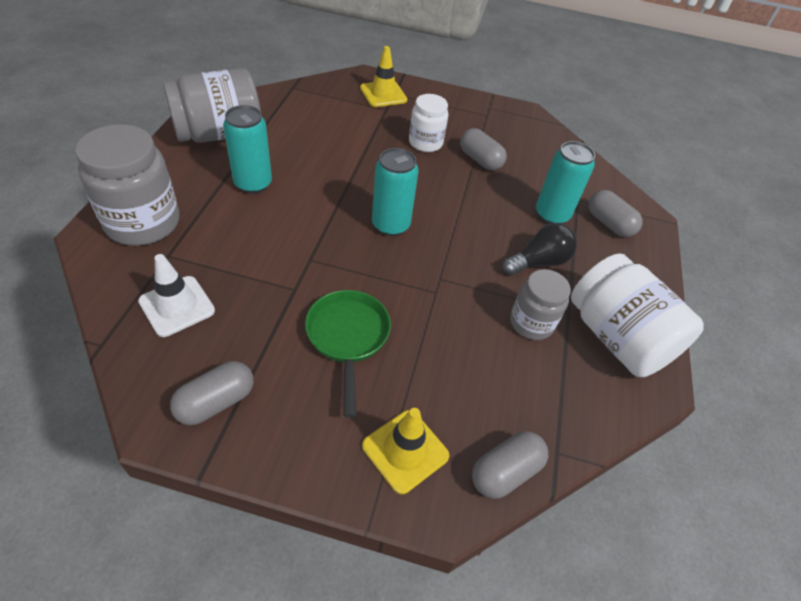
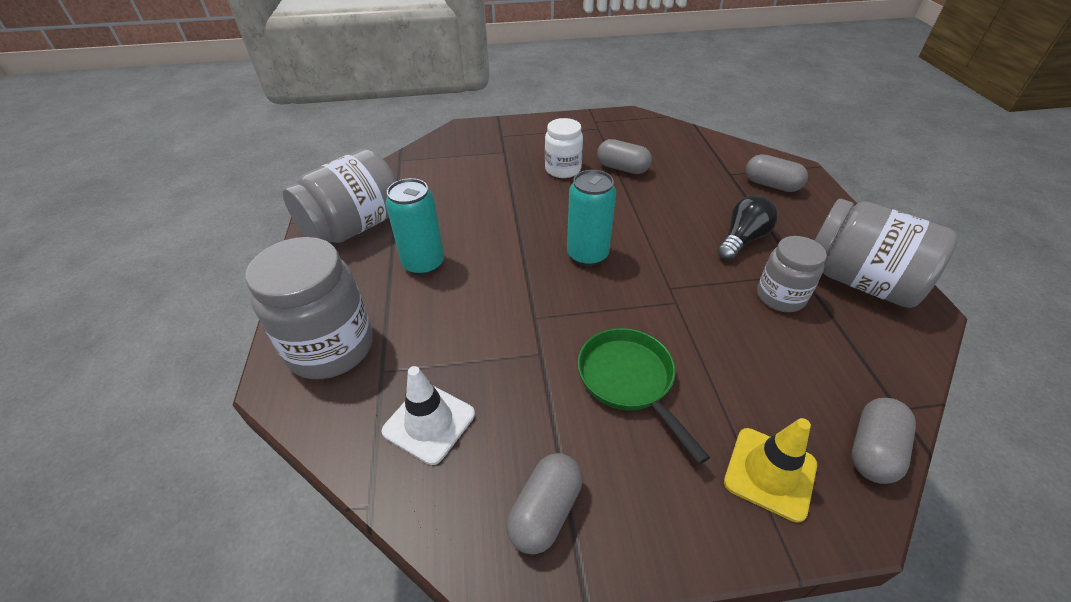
camera: 15 degrees left, 5 degrees down
yellow traffic cone [360,46,407,107] -> none
turquoise can [536,141,595,224] -> none
white jar [571,253,704,377] -> grey jar [815,199,958,308]

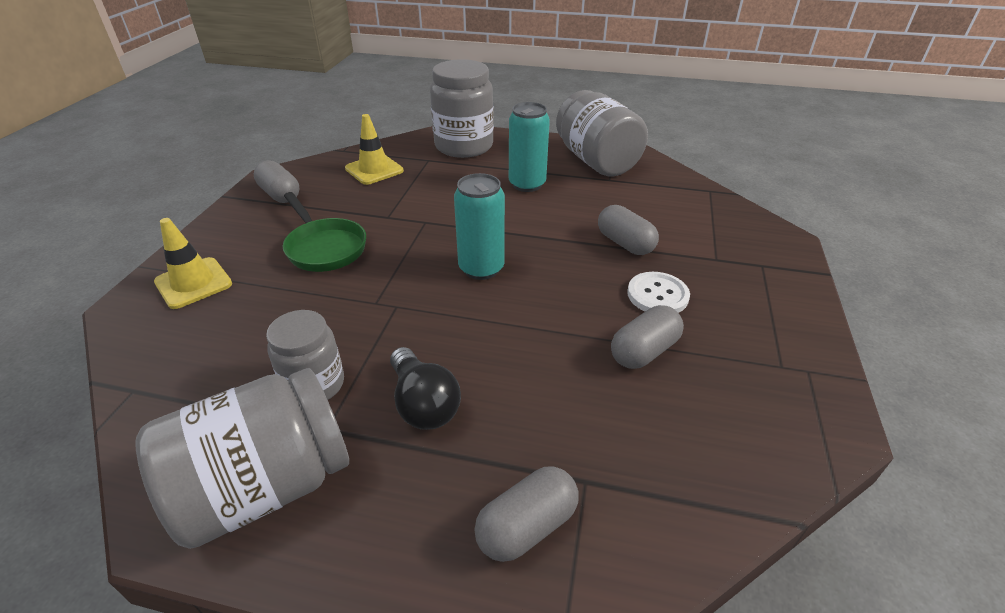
camera: 110 degrees right, 5 degrees down
white traffic cone [381,366,475,465] -> yellow traffic cone [345,114,404,185]
white jar [545,118,583,178] -> white button [627,272,690,313]
green pan [578,328,710,464] -> green pan turned 60 degrees clockwise [283,192,366,272]
grey capsule [852,398,916,484] -> grey capsule moved to [598,205,659,255]

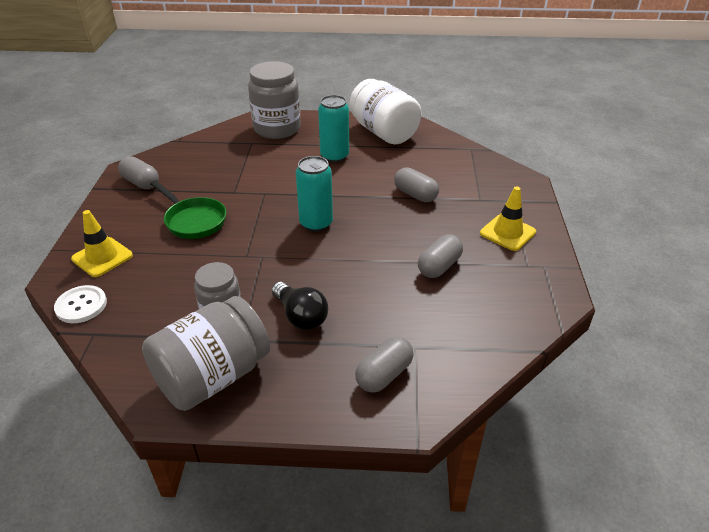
camera: 10 degrees left, 0 degrees up
yellow traffic cone [345,114,404,185] -> yellow traffic cone moved to [480,186,536,251]
grey jar [556,90,648,176] -> white jar [349,79,421,144]
white button [627,272,690,313] -> white button moved to [54,285,107,323]

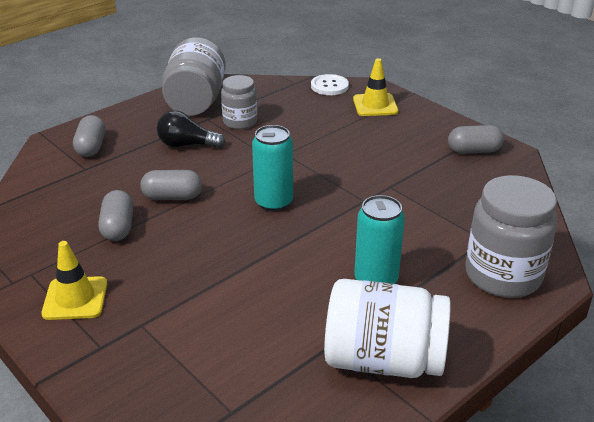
camera: 135 degrees right, 5 degrees down
green pan [150,180,226,239] -> none
grey capsule [394,167,439,202] -> grey capsule moved to [140,170,202,200]

